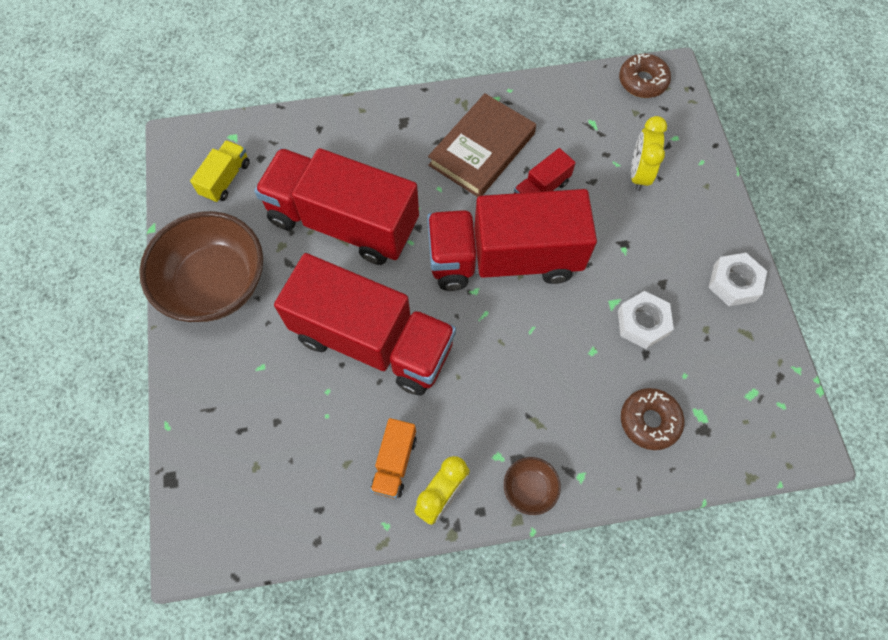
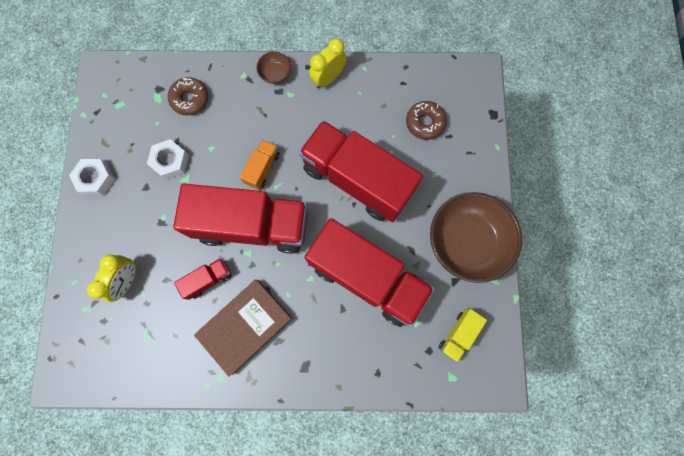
camera: 170 degrees left, 10 degrees up
orange truck [370,418,417,499] -> orange truck moved to [240,140,280,190]
brown donut [619,54,671,98] -> brown donut moved to [406,101,447,140]

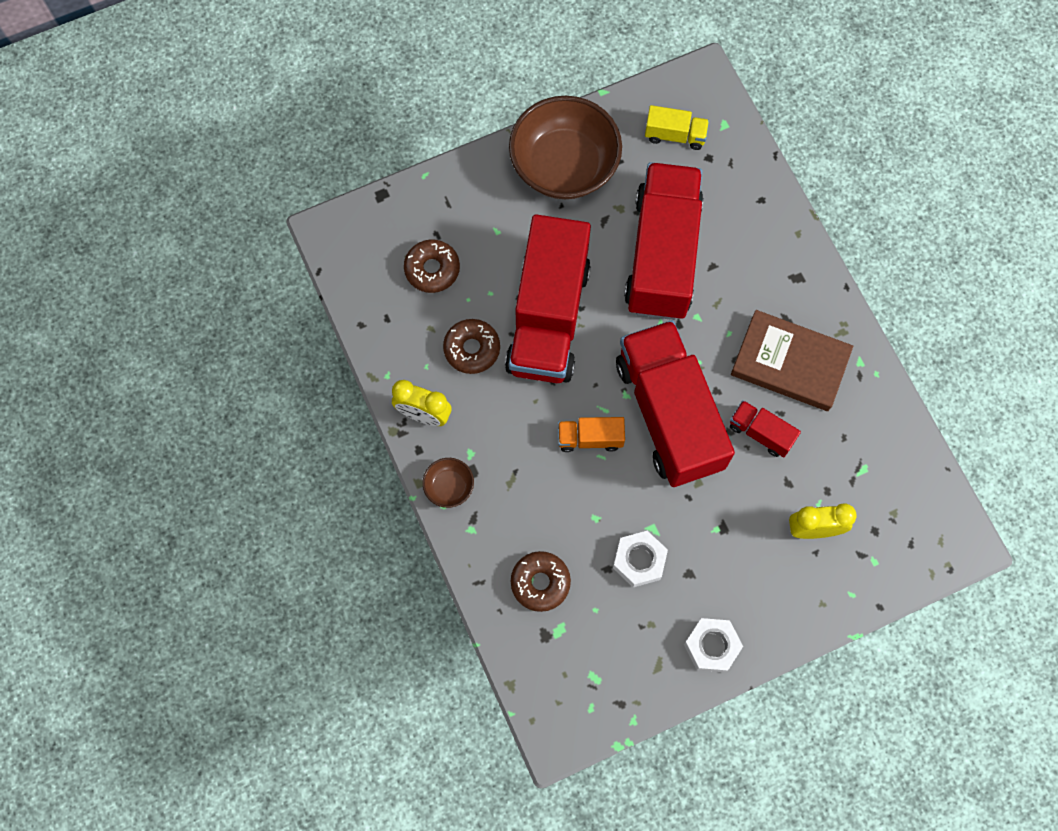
camera: 115 degrees left, 5 degrees down
none -> brown donut [443,319,500,374]

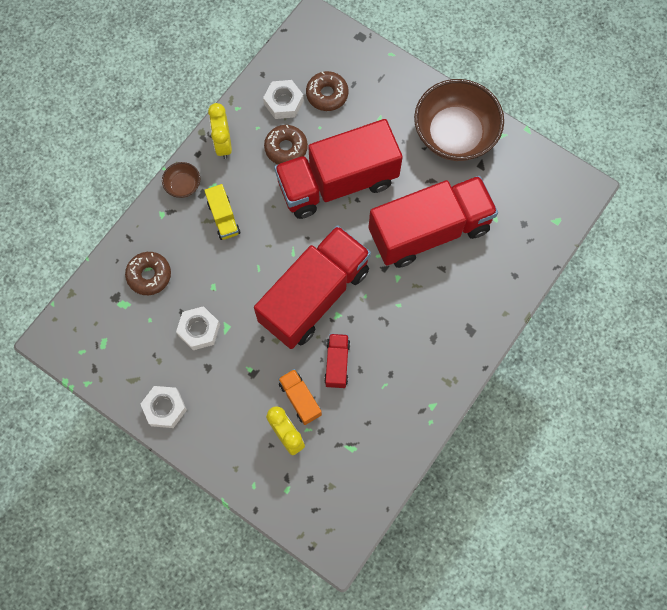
camera: 60 degrees right, 0 degrees up
orange truck [558,417,625,452] -> orange truck moved to [278,369,322,425]
yellow truck [645,105,709,150] -> yellow truck moved to [204,184,240,240]
brown book [731,310,853,411] -> none
none -> white nut [263,80,304,119]

